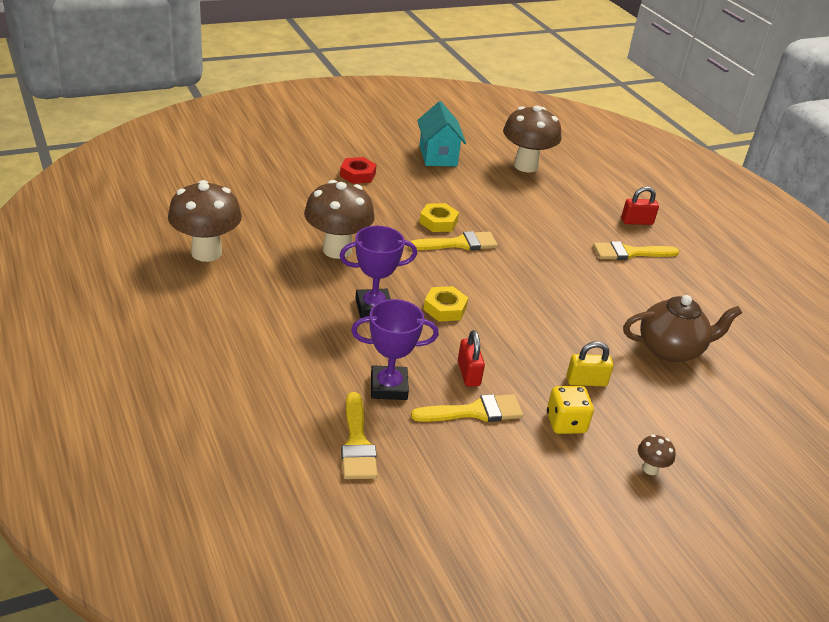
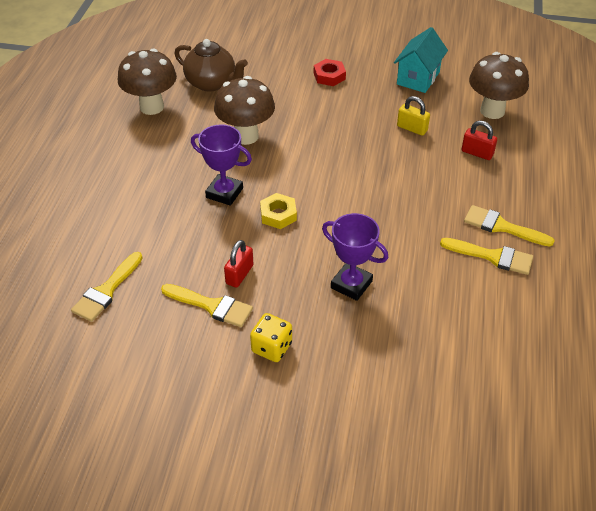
camera: 40 degrees right, 10 degrees up
purple trophy [351,299,439,400] -> purple trophy moved to [322,213,388,301]
yellow brush [409,231,498,250] -> yellow brush moved to [440,238,533,275]
yellow nut [419,203,459,232] -> none
yellow padlock [566,341,614,387] -> yellow padlock moved to [397,96,430,136]
red padlock [621,186,659,225] -> red padlock moved to [462,121,497,160]
brown teapot [623,295,742,362] -> brown teapot moved to [174,39,248,92]
brown mushroom [638,434,675,475] -> none

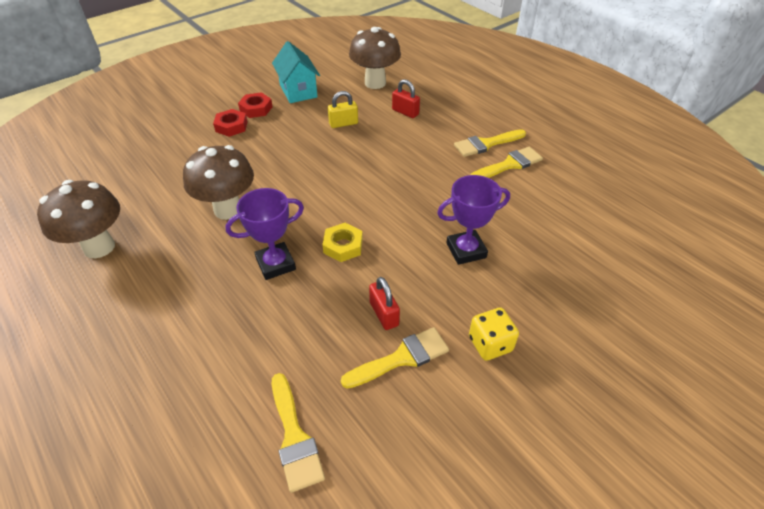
camera: 50 degrees left, 0 degrees up
brown teapot [174,39,248,92] -> none
red padlock [462,121,497,160] -> red padlock turned 60 degrees clockwise [392,79,420,118]
none -> red nut [238,92,273,118]

